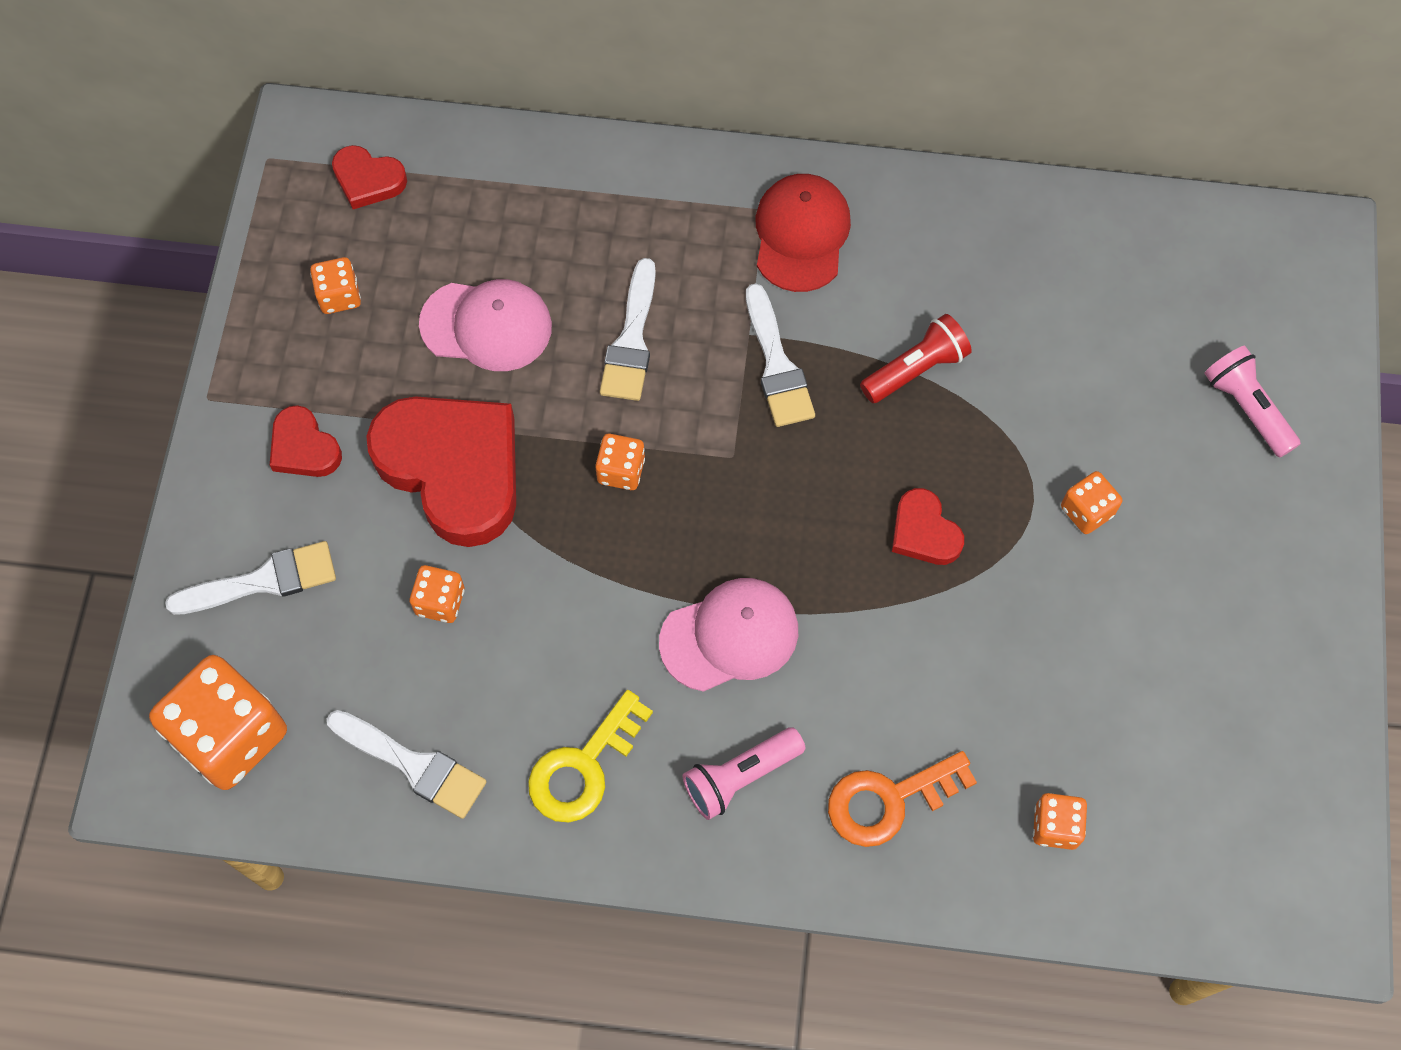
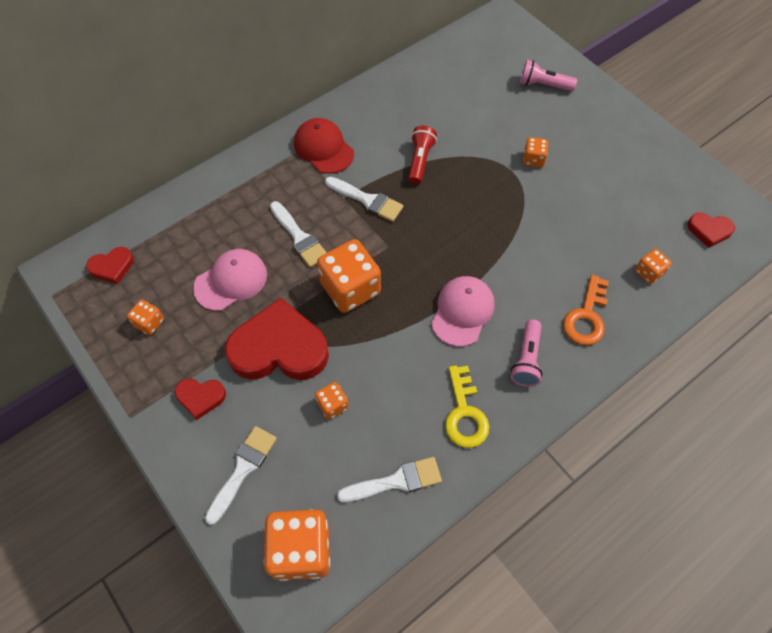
camera: 45 degrees left, 5 degrees down
orange dice [595,434,645,490] -> orange dice [317,239,381,313], size x2.05
red heart [892,488,964,565] -> red heart moved to [687,212,735,248]

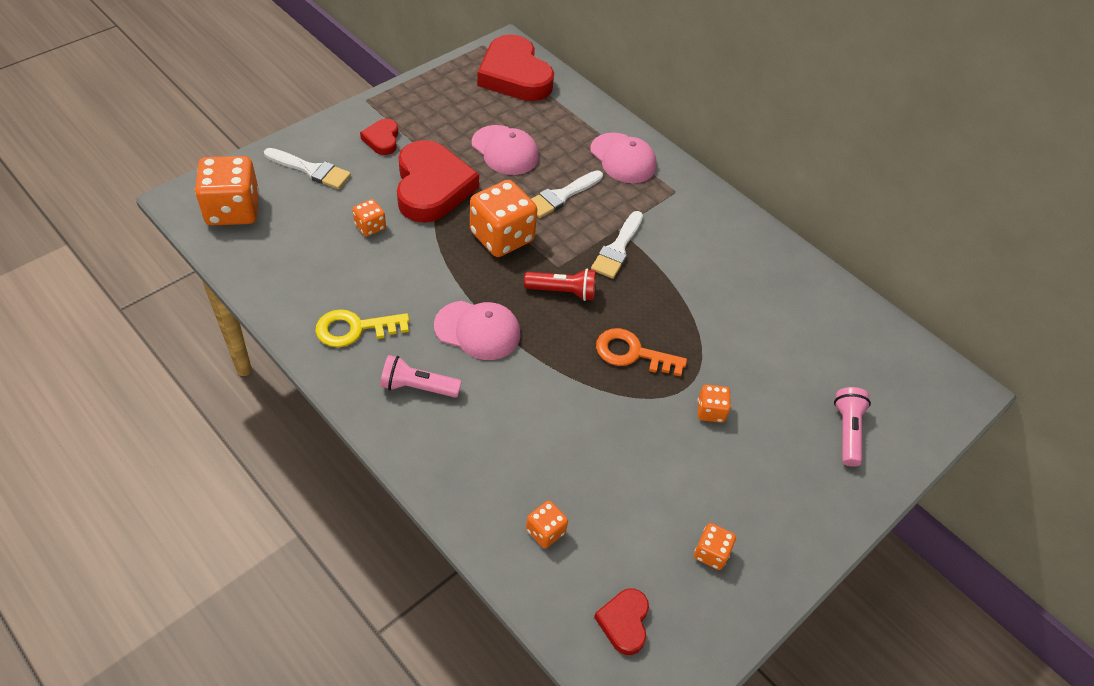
camera: 80 degrees right, 10 degrees down
red heart [86,247,134,284] -> red heart [477,34,554,101], size x2.11
orange dice [127,300,164,335] -> orange dice moved to [694,523,736,570]
red cap [294,118,354,174] -> none
white brush [337,457,442,503] -> none
red flashlight [408,126,437,184] -> red flashlight moved to [524,268,596,301]
orange key [563,275,609,345] -> orange key moved to [596,328,687,377]
none -> pink cap [590,133,657,183]

